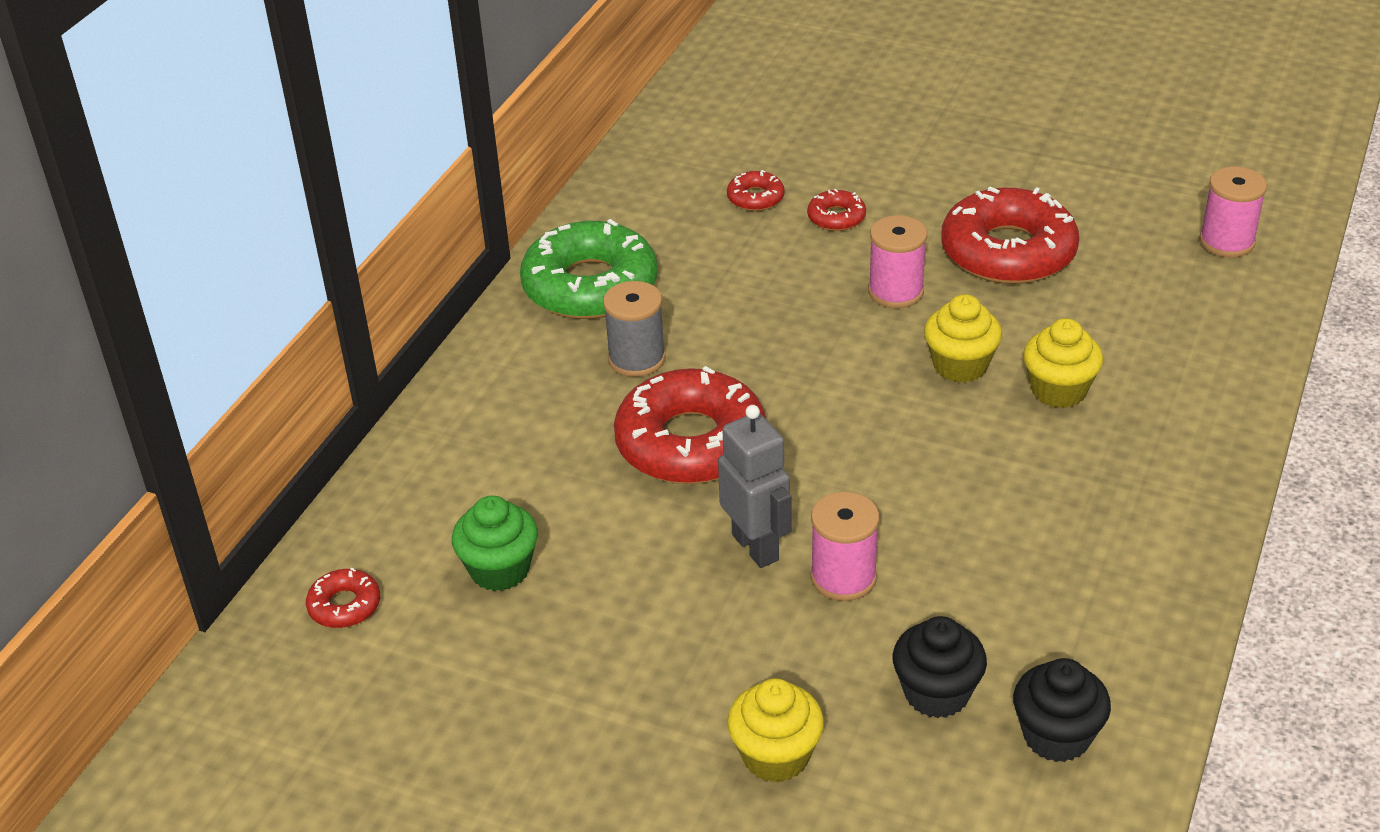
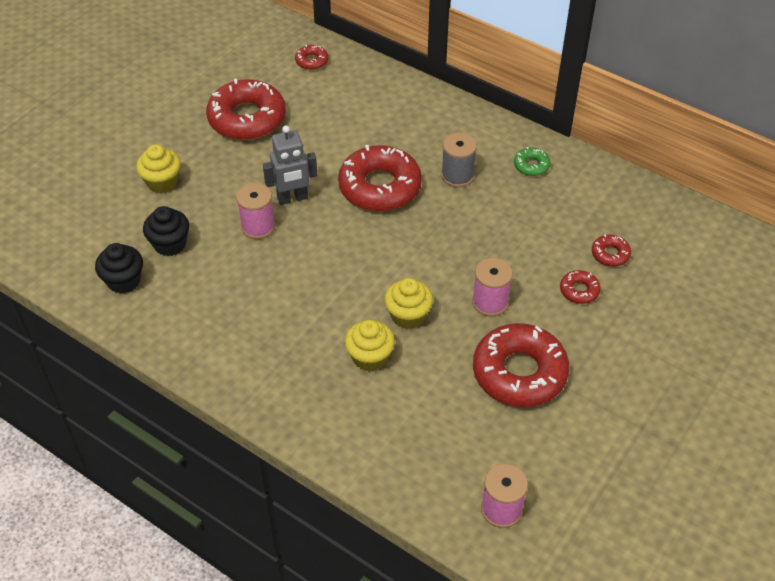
camera: 100 degrees right, 10 degrees up
green cupcake [452,496,538,591] -> none
green donut [520,219,657,319] -> green donut [514,147,551,176], size x0.45
none -> red donut [206,79,286,140]

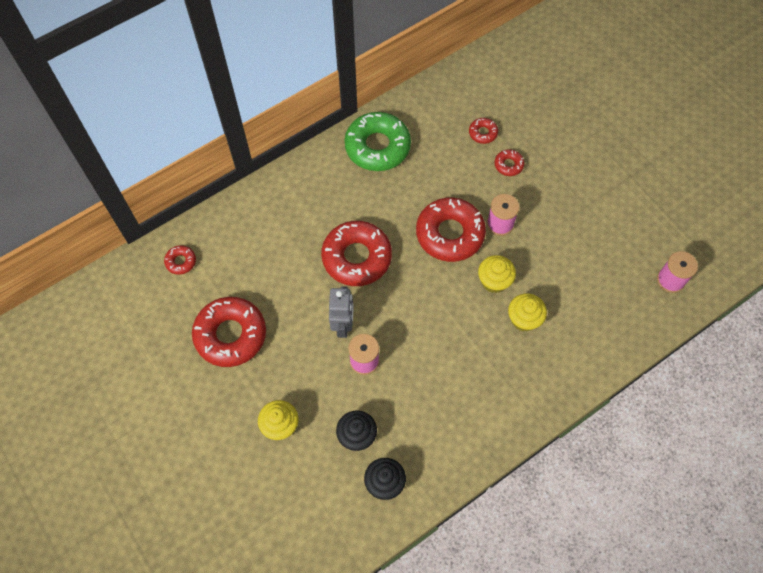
camera: 70 degrees left, 15 degrees up
grey spool [441,133,477,188] -> none
red donut [473,323,569,407] -> red donut moved to [416,198,486,262]
green donut [514,147,551,176] -> green donut [345,112,411,171], size x2.24

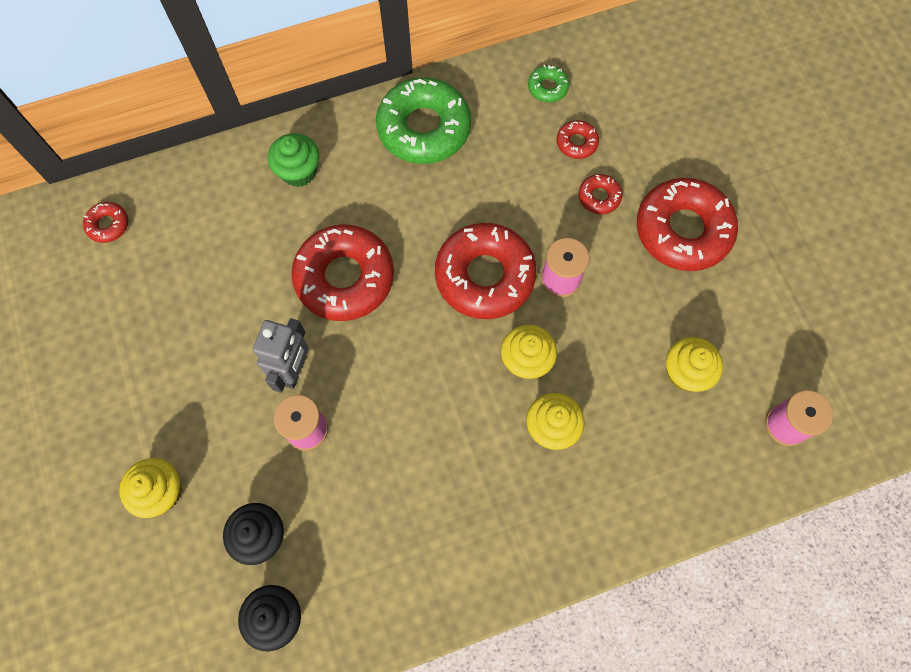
camera: 15 degrees right, 5 degrees up
red donut [192,297,266,367] -> red donut moved to [637,178,738,271]
none -> green cupcake [268,133,319,187]
none -> green donut [528,65,569,102]
none -> yellow cupcake [666,337,723,392]

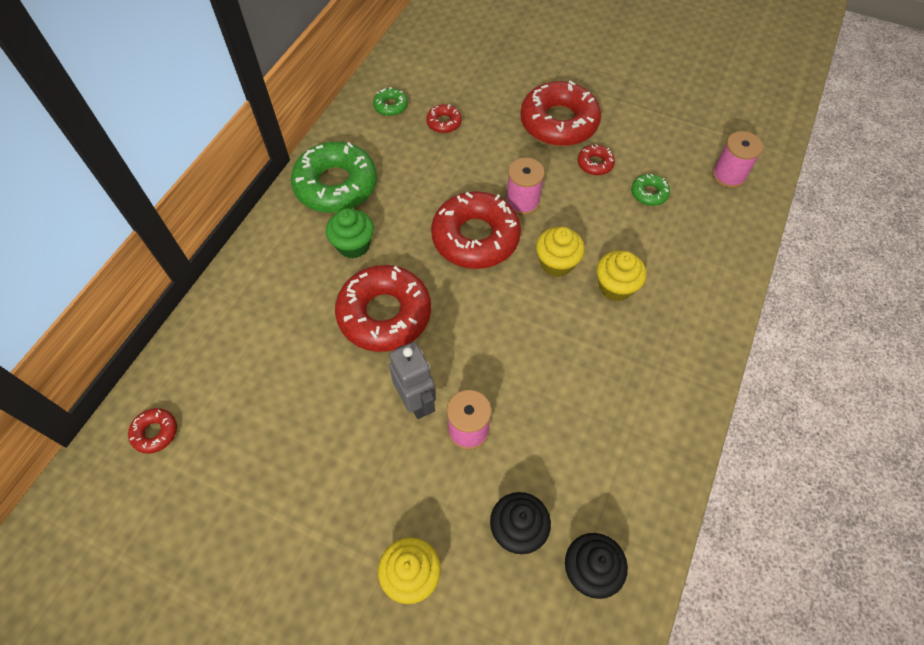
camera: 45 degrees left, 10 degrees down
green cupcake [268,133,319,187] -> green cupcake moved to [326,208,374,259]
red donut [579,174,622,214] -> red donut moved to [578,145,615,175]
yellow cupcake [666,337,723,392] -> green donut [631,174,670,206]

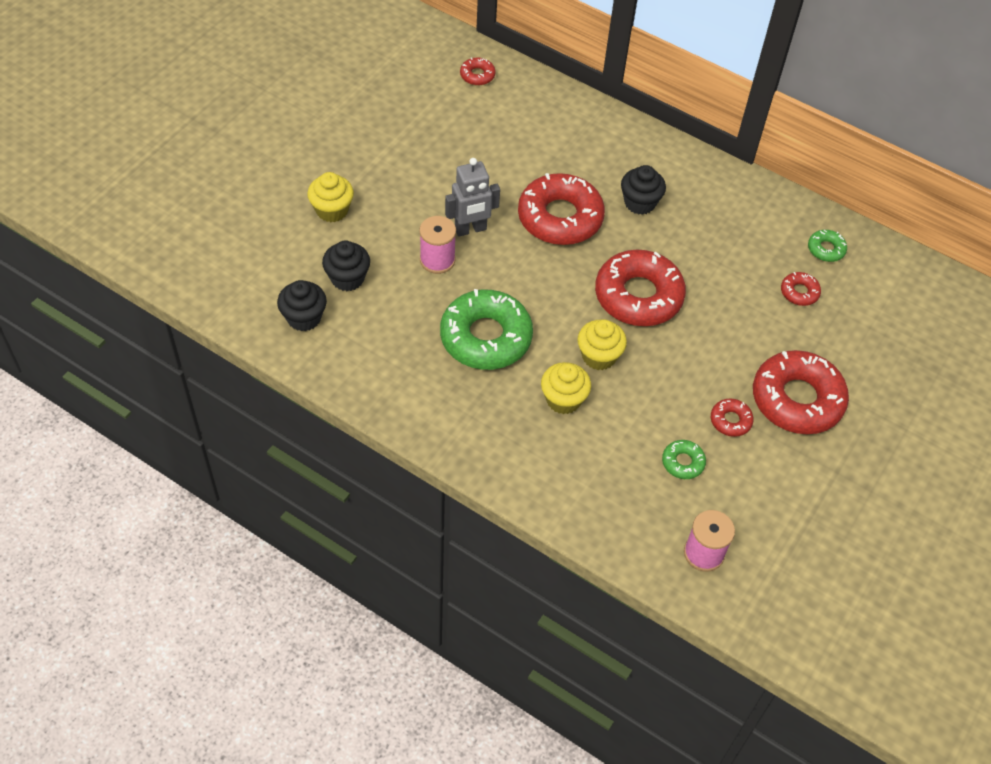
camera: 95 degrees right, 5 degrees down
green donut [291,142,377,213] -> green donut moved to [440,289,533,370]
green cupcake [326,208,374,259] -> black cupcake [621,165,666,215]
pink spool [506,158,545,215] -> none

